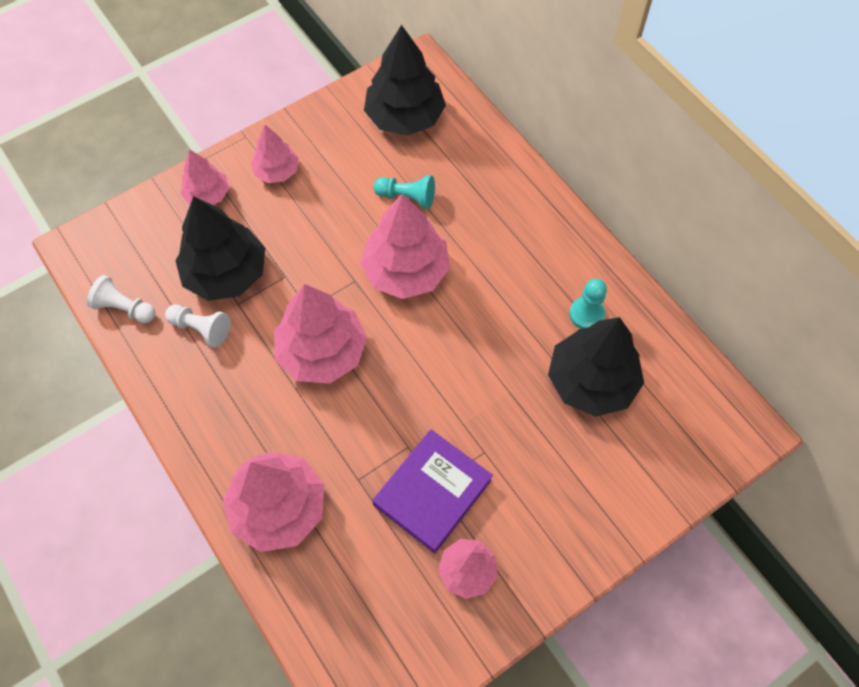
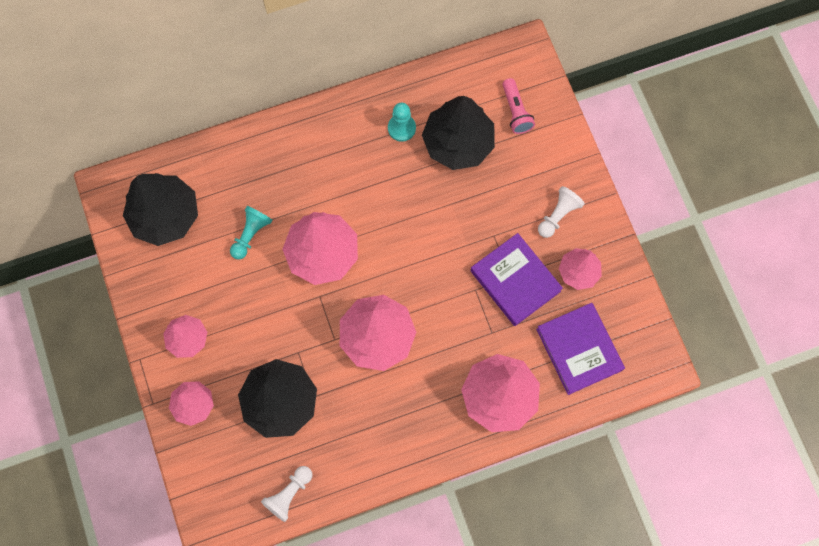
camera: 75 degrees left, 10 degrees up
white pawn [165,304,231,348] -> white pawn moved to [538,186,585,238]
none -> pink flashlight [502,78,535,134]
none -> purple book [536,303,625,395]

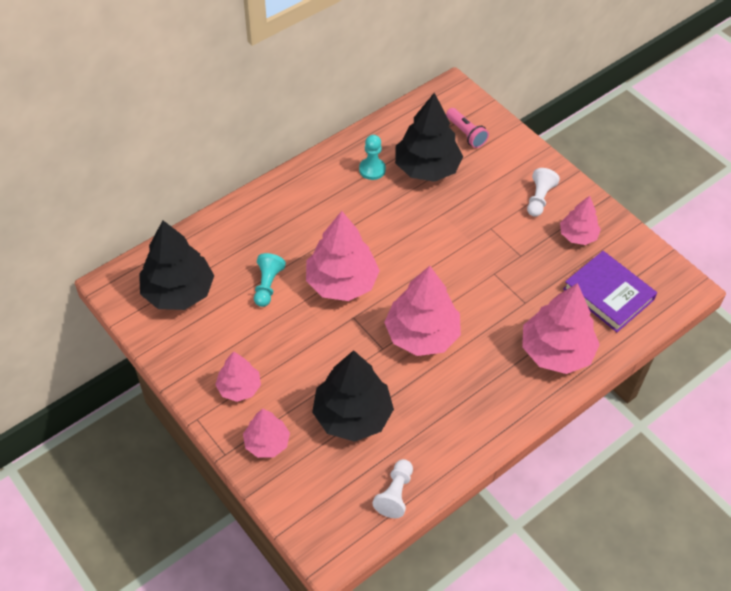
camera: 20 degrees left, 20 degrees down
purple book [470,233,563,326] -> none

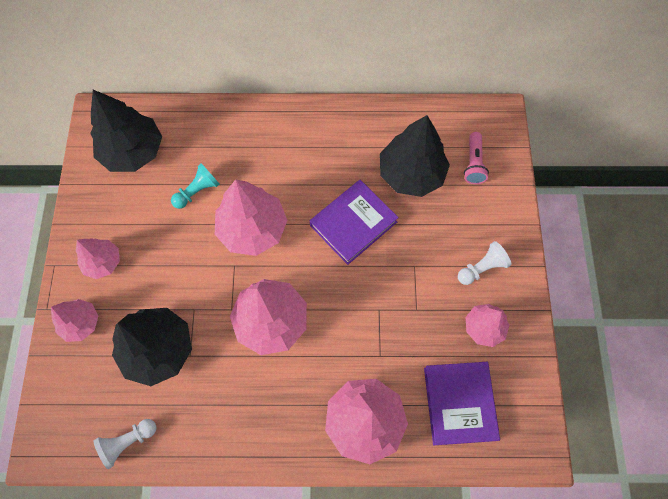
camera: 40 degrees right, 15 degrees up
turquoise pawn [359,135,386,180] -> none
none -> purple book [310,180,399,265]

